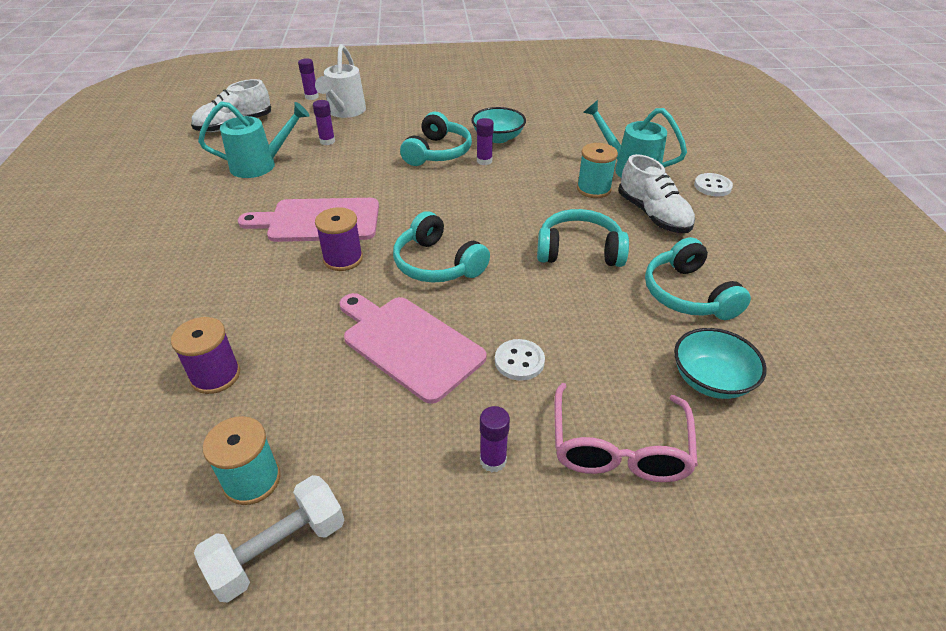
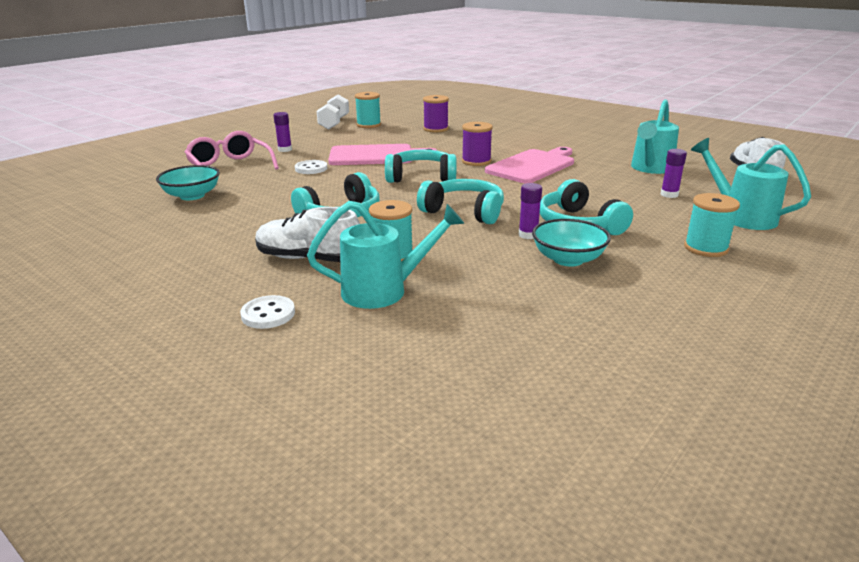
camera: 135 degrees right, 15 degrees down
purple glue stick [298,58,319,100] -> none
white watering can [315,44,366,118] -> turquoise watering can [691,138,811,230]
turquoise headphones [645,237,751,320] -> turquoise headphones moved to [417,179,504,224]
none -> turquoise spool [684,193,740,257]

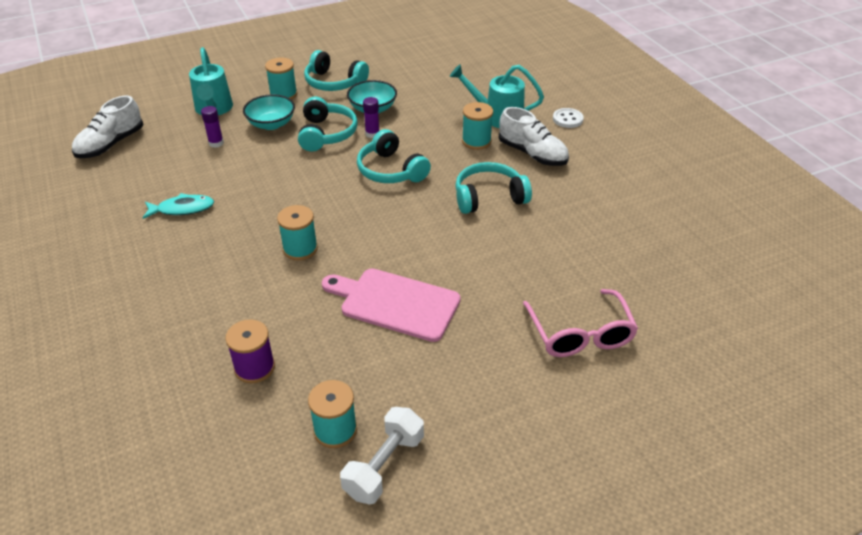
camera: 155 degrees left, 15 degrees up
turquoise bowl [156,165,220,200] -> turquoise bowl moved to [243,94,295,130]
purple glue stick [273,112,292,152] -> none
white button [295,160,327,174] -> none
turquoise headphones [385,150,456,183] -> turquoise headphones moved to [304,50,369,91]
purple spool [462,122,493,166] -> turquoise spool [277,205,318,260]
pink cutting board [485,147,574,183] -> none
turquoise watering can [631,99,679,174] -> none
none -> turquoise fish [143,193,214,219]

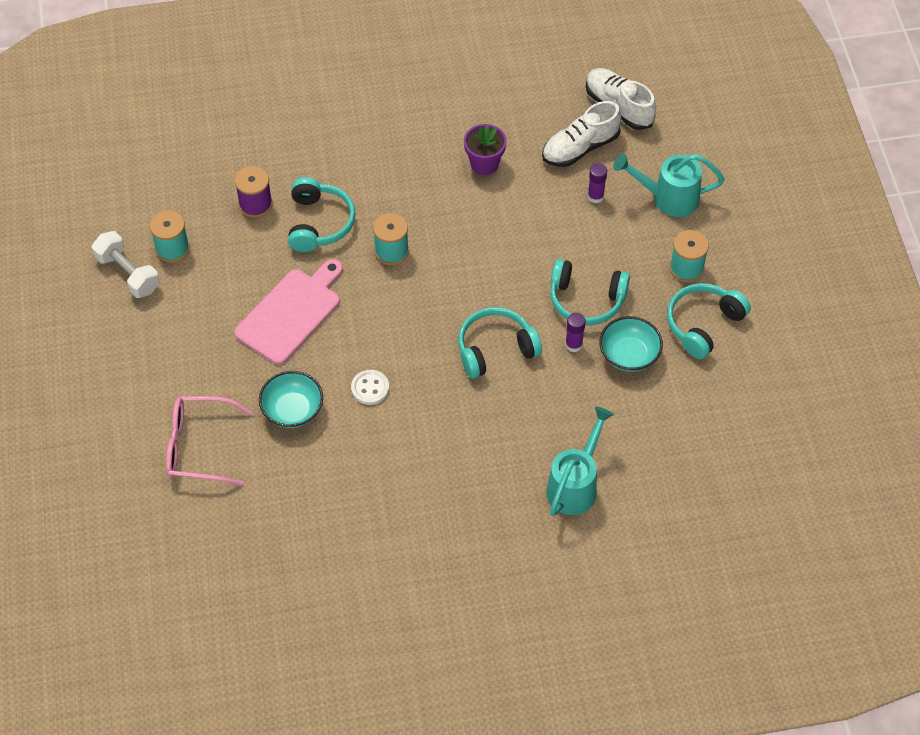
camera: 105 degrees right, 15 degrees up
turquoise fish [143,193,214,219] -> purple flower pot [464,124,507,175]
turquoise bowl [243,94,295,130] -> turquoise bowl moved to [259,371,323,428]
turquoise headphones [455,162,532,214] -> turquoise headphones moved to [288,177,356,252]
turquoise spool [462,102,493,150] -> none
white shoe [499,107,569,166] -> white shoe moved to [542,101,621,167]
white button [553,108,584,128] -> white button moved to [351,370,389,405]

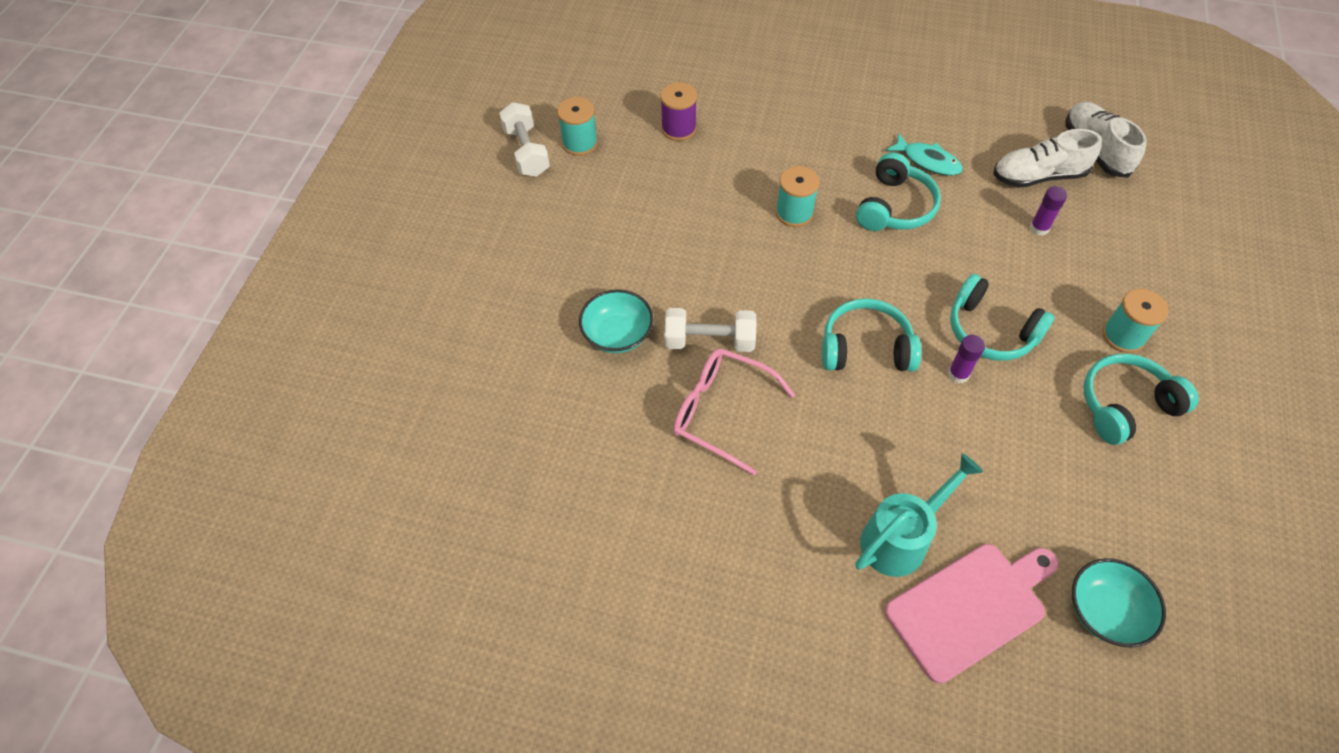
camera: 25 degrees right, 0 degrees up
pink glasses [166,396,253,486] -> pink glasses moved to [673,349,795,475]
pink cutting board [234,259,343,365] -> pink cutting board moved to [885,544,1058,684]
turquoise headphones [288,177,356,252] -> turquoise headphones moved to [856,152,941,231]
white button [351,370,389,405] -> white dumbbell [664,308,757,352]
purple flower pot [464,124,507,175] -> turquoise fish [886,134,963,176]
turquoise bowl [599,316,663,372] -> turquoise bowl moved to [1072,558,1166,648]
turquoise watering can [613,154,725,217] -> none

